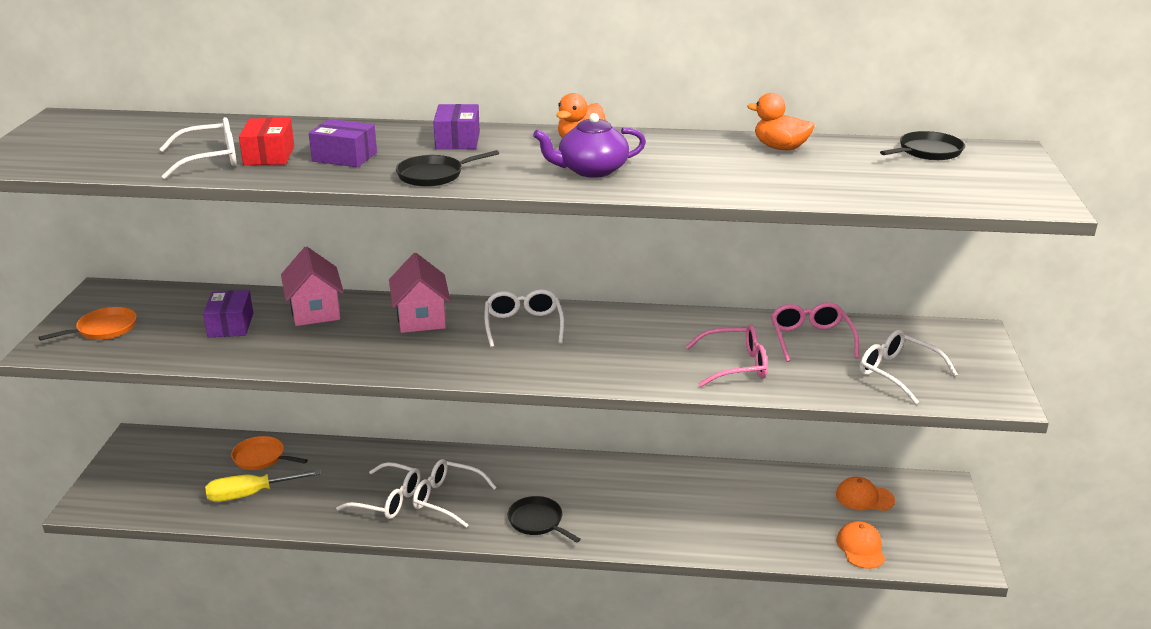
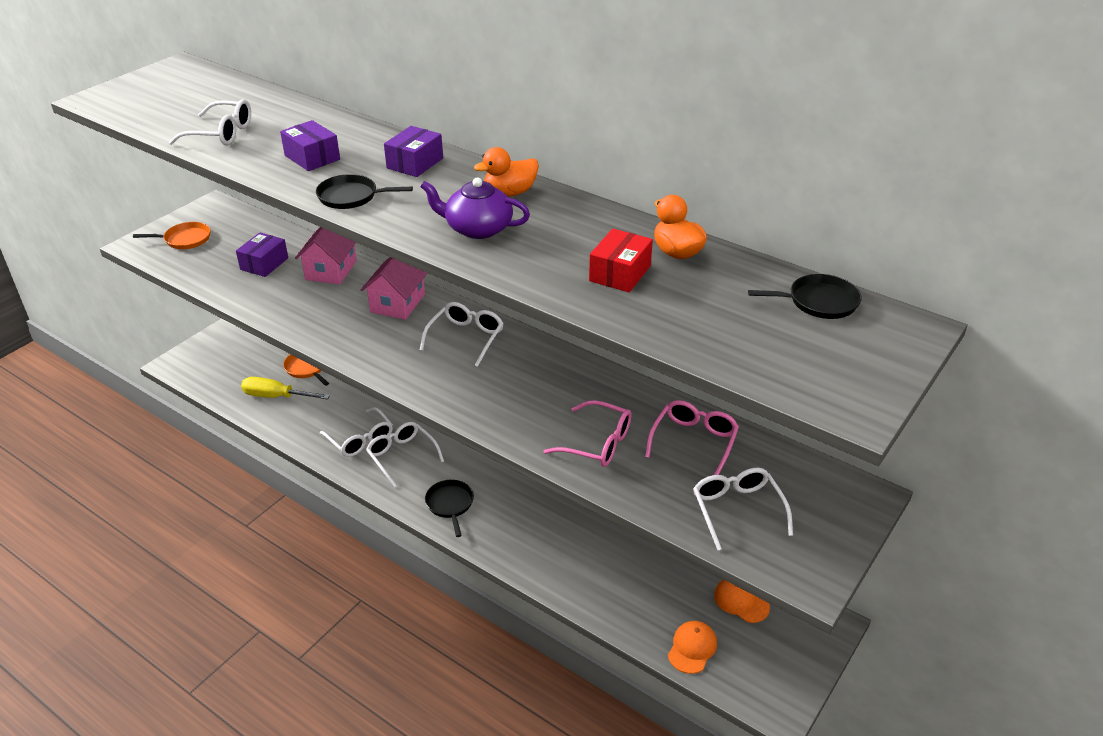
camera: 30 degrees right, 10 degrees up
red box [239,118,294,165] -> red box moved to [589,229,653,292]

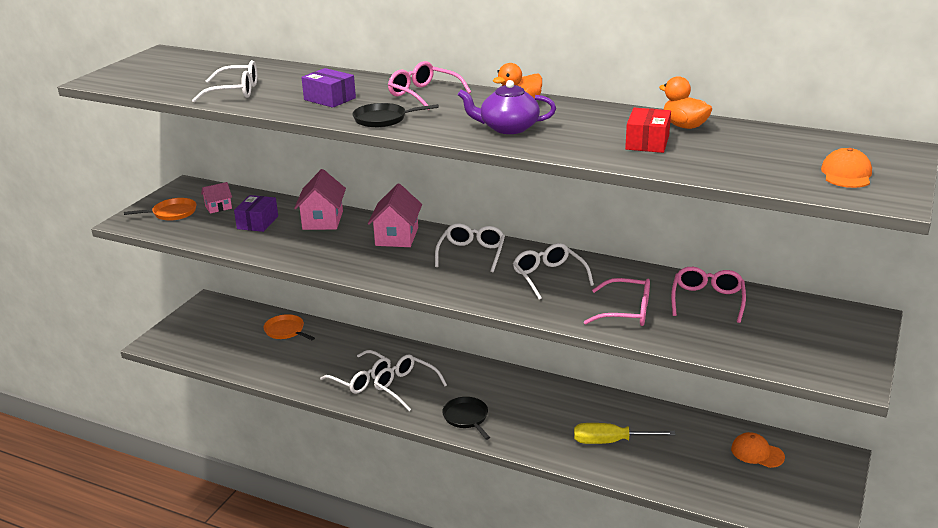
camera: 10 degrees left, 10 degrees down
yellow screwdriver [241,377,330,399] -> yellow screwdriver moved to [574,423,676,444]
purple box [384,126,443,177] -> pink glasses [388,61,471,110]
orange cap [668,621,717,674] -> orange cap moved to [821,148,872,188]
white glasses [693,468,793,550] -> white glasses moved to [513,243,594,300]
black pan [748,274,862,319] -> none
none -> pink house [201,182,232,214]

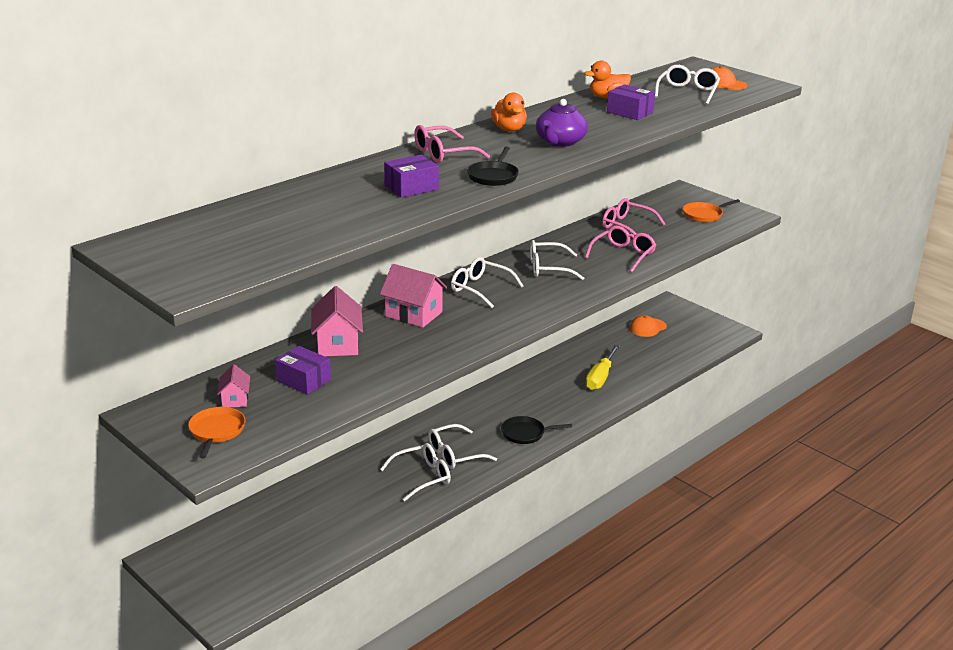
camera: 70 degrees left, 0 degrees up
white glasses [192,60,257,102] -> white glasses moved to [655,65,720,105]
orange pan [263,314,315,340] -> orange pan moved to [683,199,740,222]
pink house [294,169,346,230] -> pink house turned 60 degrees clockwise [311,286,363,356]
red box [625,108,671,153] -> purple box [607,84,655,120]

